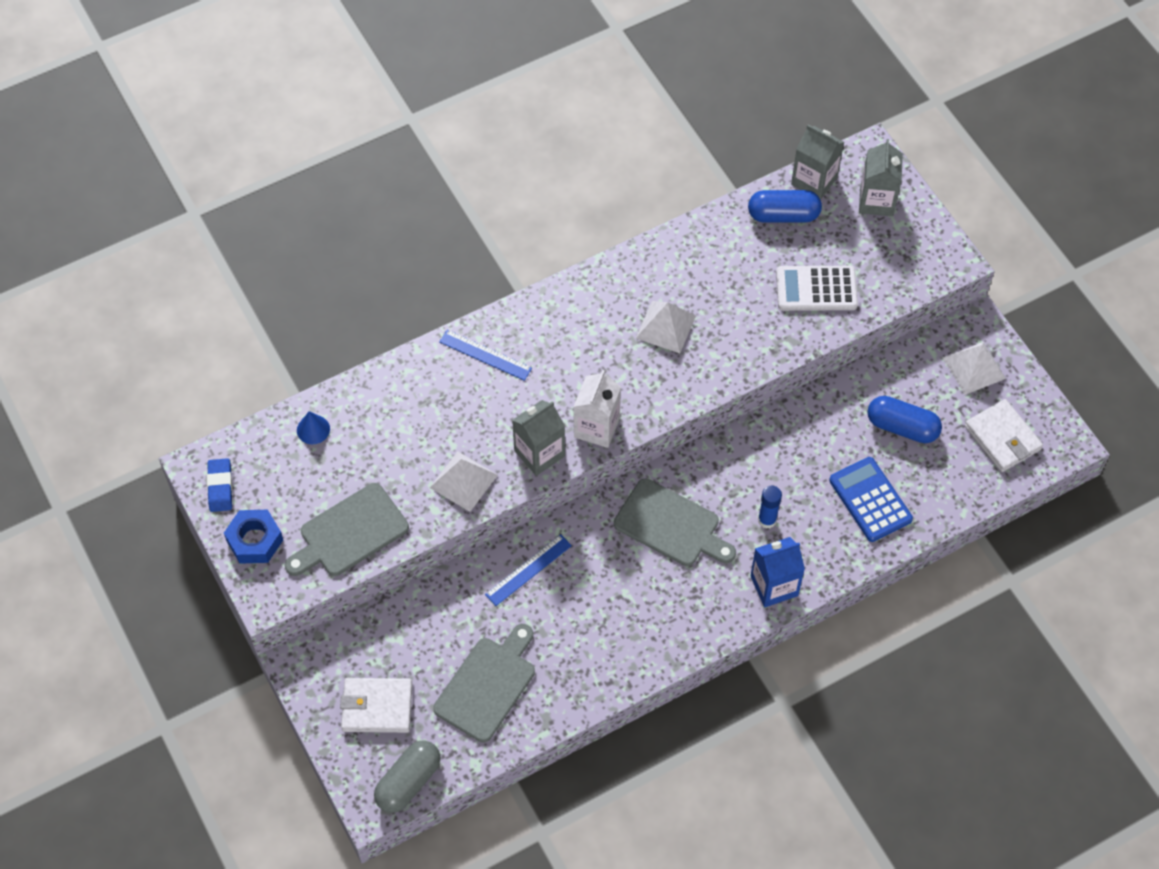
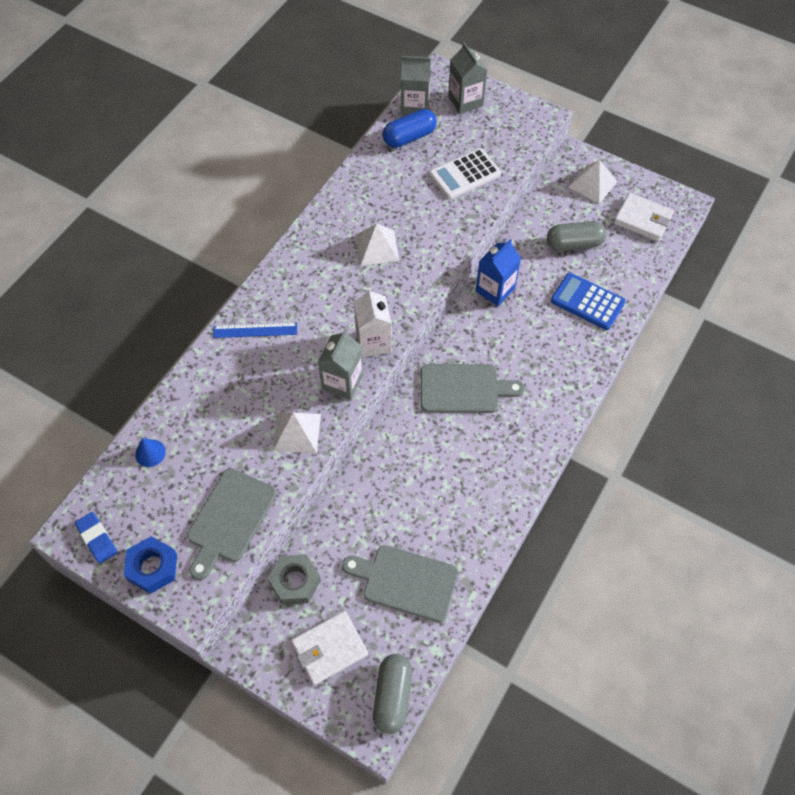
camera: 30 degrees left, 0 degrees up
grey cutting board [433,624,535,742] -> grey cutting board turned 75 degrees counterclockwise [342,545,458,622]
blue ruler [485,534,572,606] -> none
blue carton [751,537,805,607] -> blue carton moved to [476,239,521,306]
blue glue stick [758,486,782,529] -> none
blue capsule [867,396,942,443] -> grey capsule [547,221,607,251]
none -> grey nut [268,554,321,605]

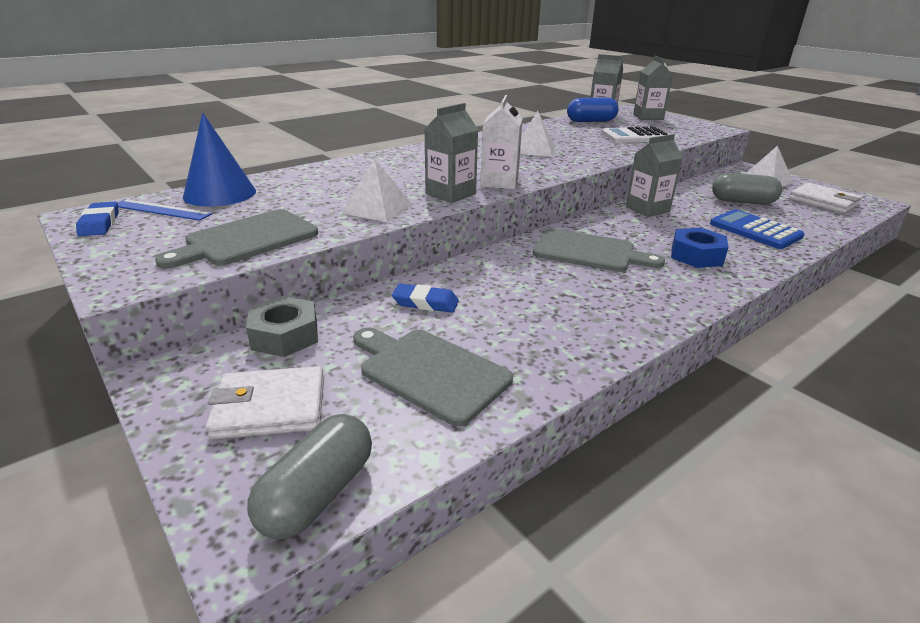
camera: 20 degrees right, 30 degrees down
blue nut [124,536,177,594] -> blue nut moved to [671,228,729,268]
blue cone [135,438,166,467] -> blue cone [183,113,256,207], size x2.03
blue ruler [213,322,297,338] -> blue ruler moved to [117,199,212,221]
blue carton [476,239,521,306] -> grey carton [626,134,683,217]
none -> blue eraser [392,284,459,313]

